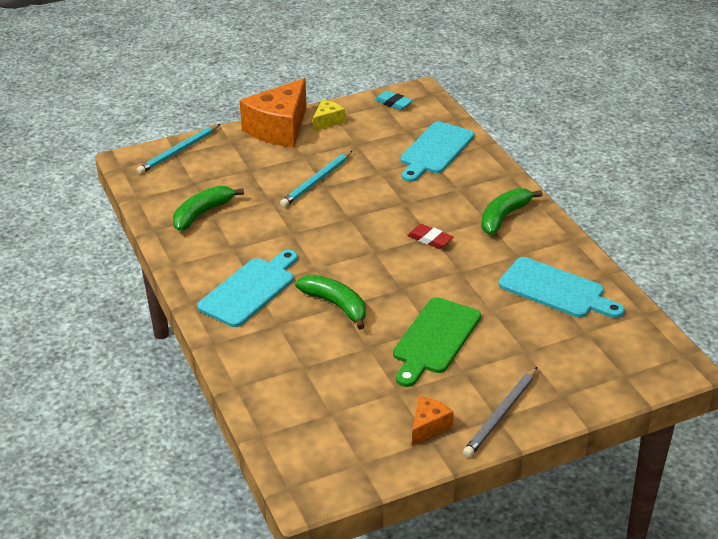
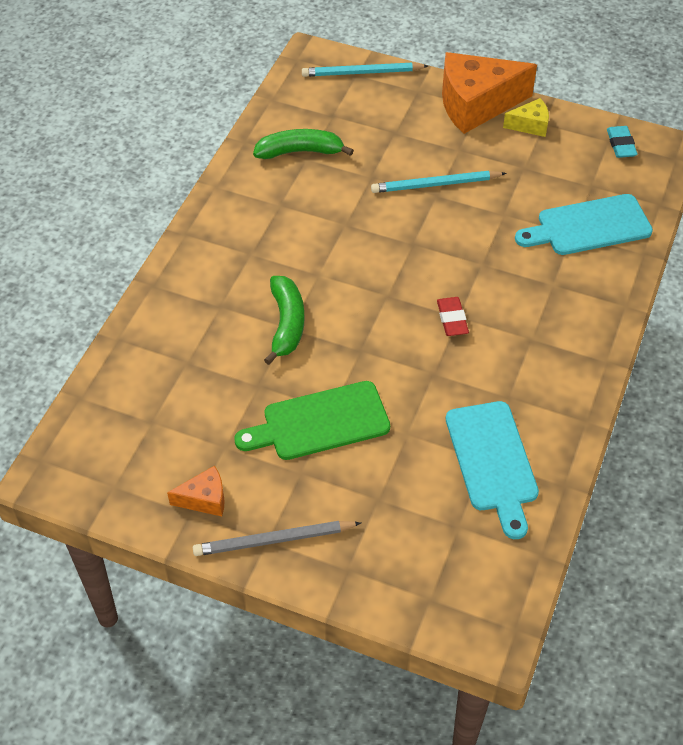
camera: 45 degrees right, 15 degrees up
turquoise cutting board [197,250,298,327] -> none
green banana [481,188,542,235] -> none

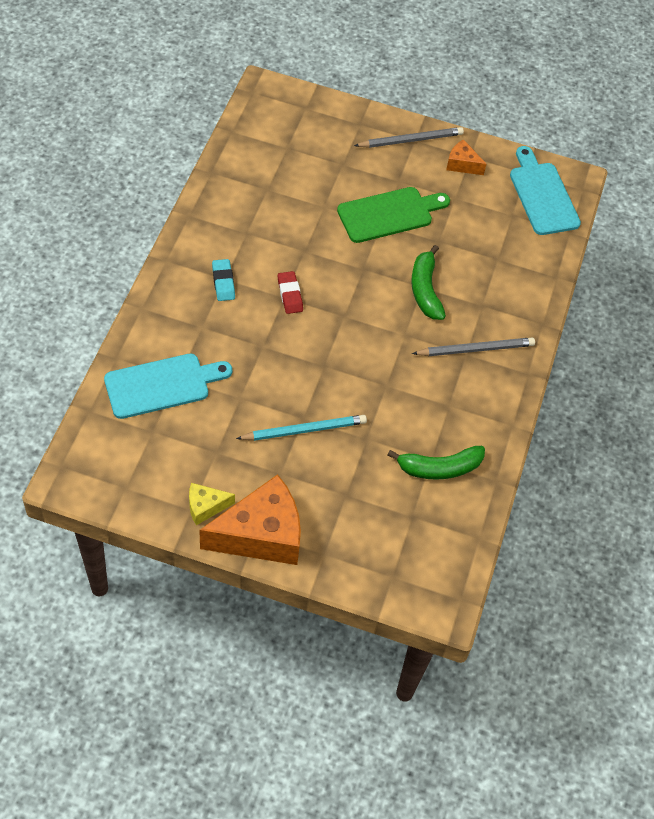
camera: 170 degrees right, 5 degrees up
orange cheese [167,466,225,517] -> orange cheese turned 45 degrees clockwise [446,139,486,175]
turquoise pencil [302,63,428,77] -> none
turquoise cutting board [446,401,539,539] -> turquoise cutting board moved to [510,146,581,235]
turquoise eraser [607,126,638,158] -> turquoise eraser moved to [212,259,235,301]
none -> grey pencil [412,337,535,356]

